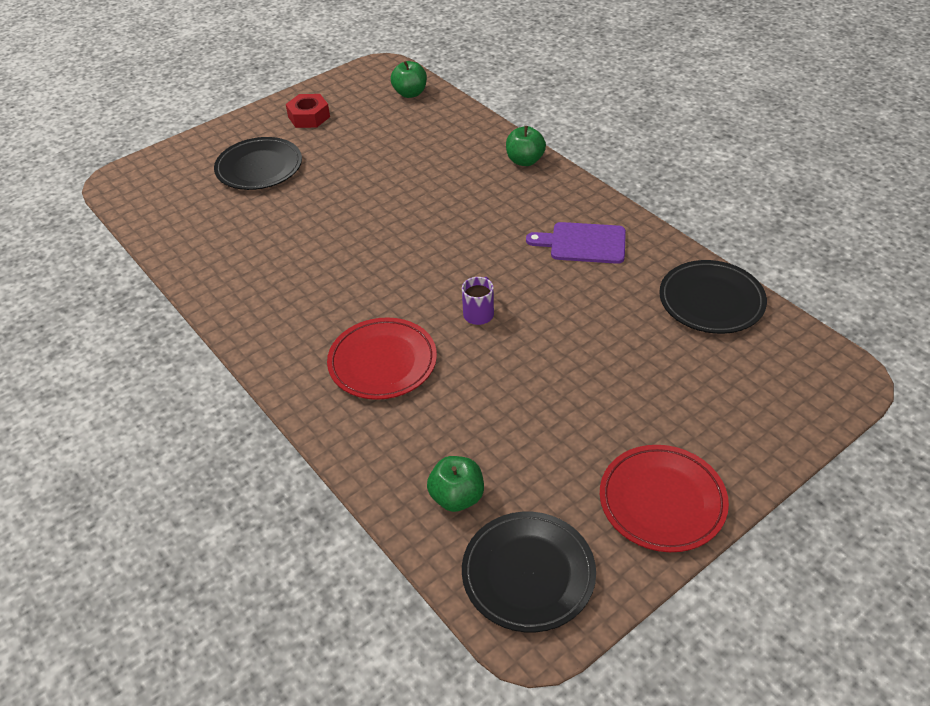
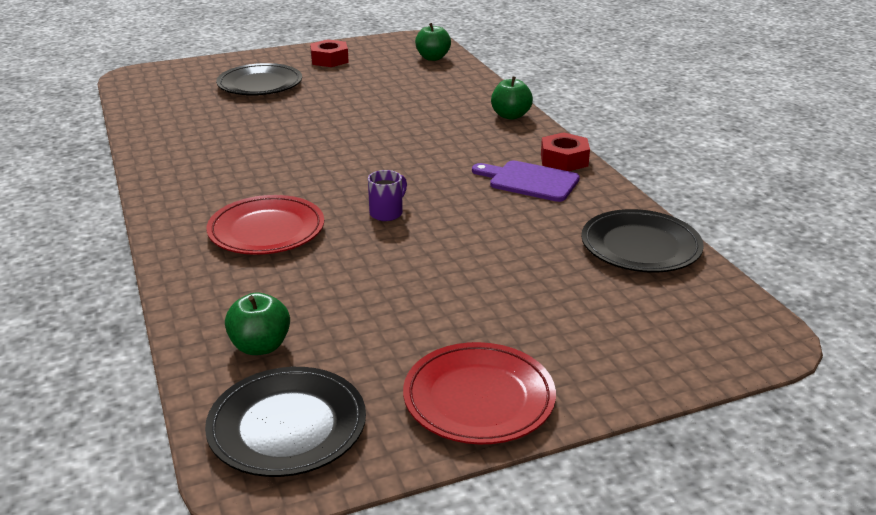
camera: 15 degrees right, 15 degrees down
none -> red nut [541,132,590,171]

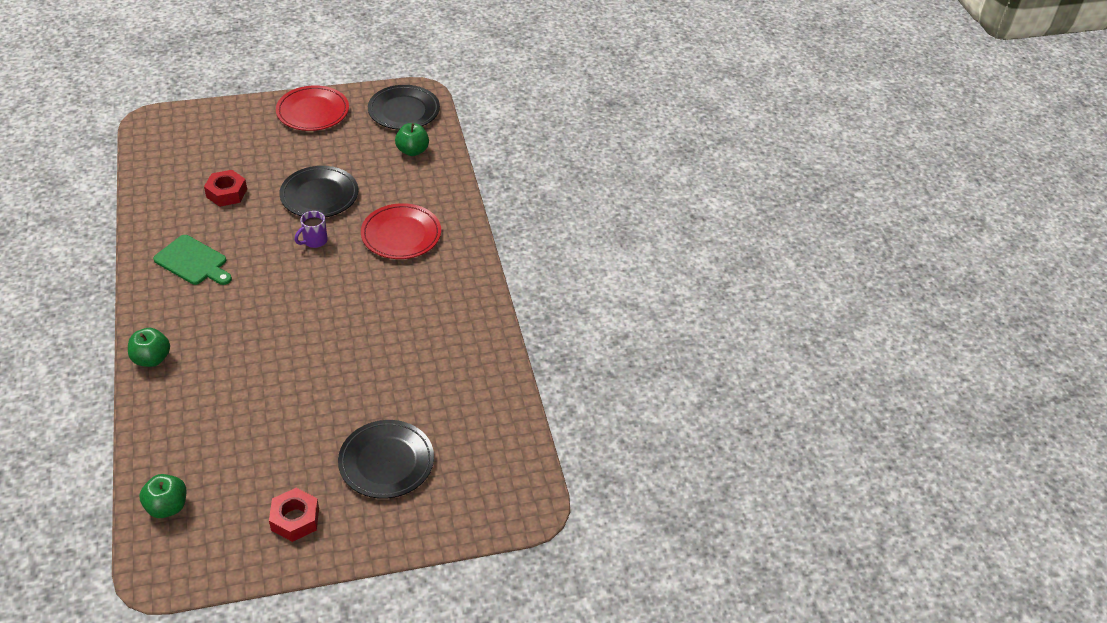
camera: 175 degrees left, 15 degrees up
purple cutting board [472,160,580,202] -> green cutting board [153,235,232,285]
red nut [541,132,590,171] -> red nut moved to [204,170,247,207]
black plate [581,209,704,273] -> black plate moved to [279,166,358,217]

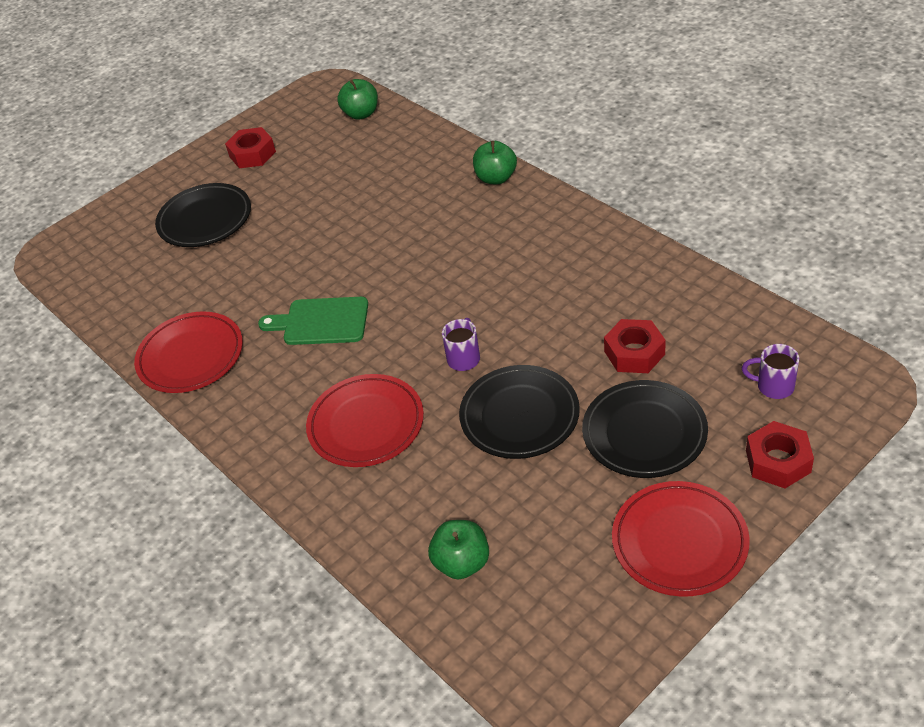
camera: 160 degrees right, 0 degrees up
green cutting board [153,235,232,285] -> green cutting board moved to [258,297,368,345]
black plate [368,85,440,130] -> black plate moved to [582,380,708,478]
none -> red plate [134,311,243,393]
none -> purple mug [742,344,799,399]
none -> red nut [746,421,814,489]

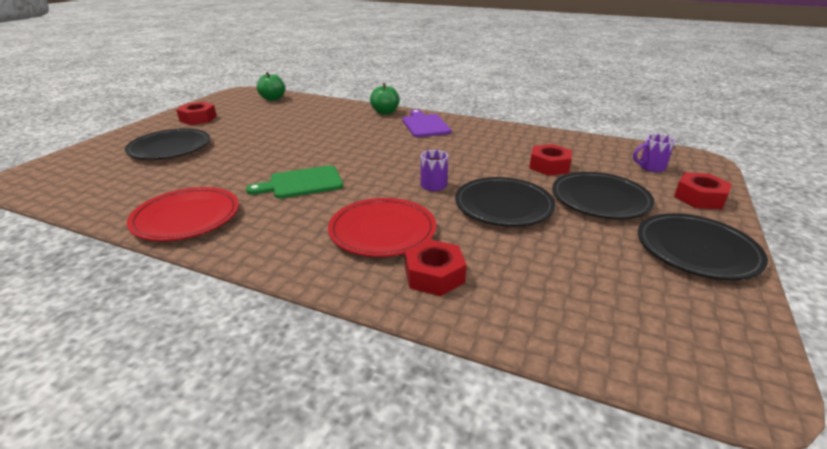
camera: 30 degrees left, 15 degrees down
green apple [428,520,489,579] -> none
red plate [612,481,750,597] -> black plate [638,213,768,280]
none -> purple cutting board [402,109,452,137]
none -> red nut [405,239,467,296]

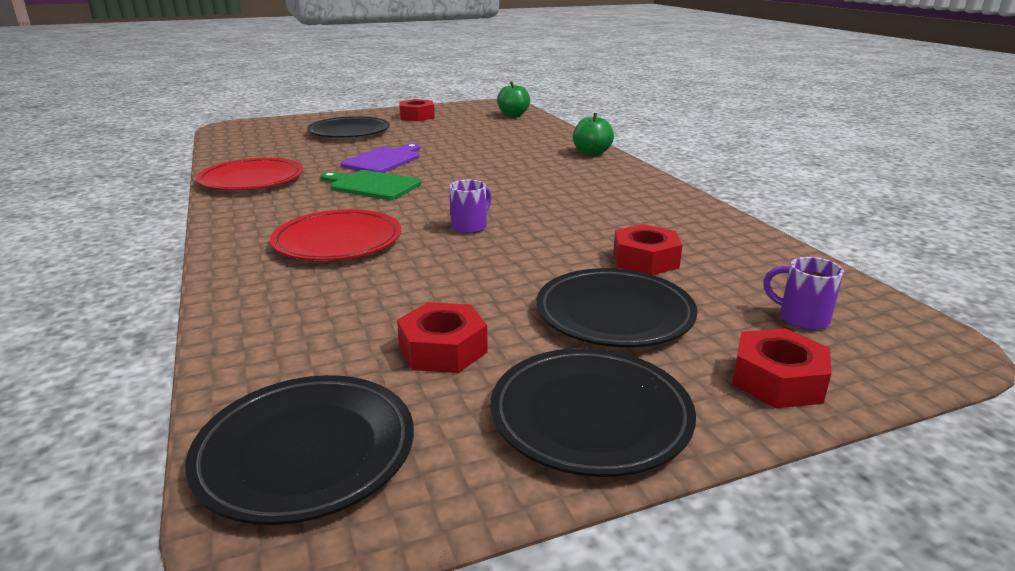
camera: 45 degrees right, 5 degrees down
purple cutting board [402,109,452,137] -> purple cutting board moved to [340,143,420,173]
red nut [405,239,467,296] -> red nut moved to [397,302,488,373]
black plate [455,177,556,227] -> black plate moved to [185,375,414,525]

